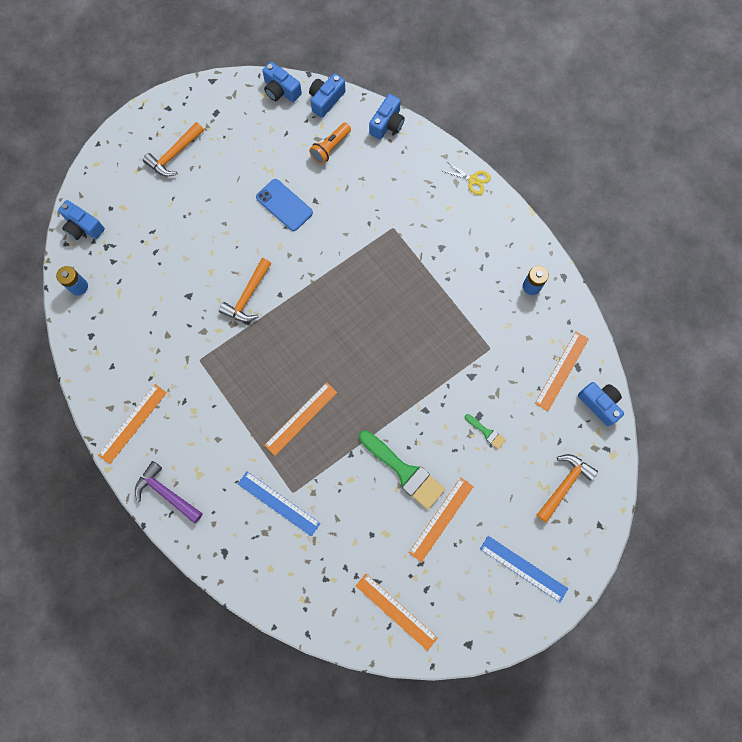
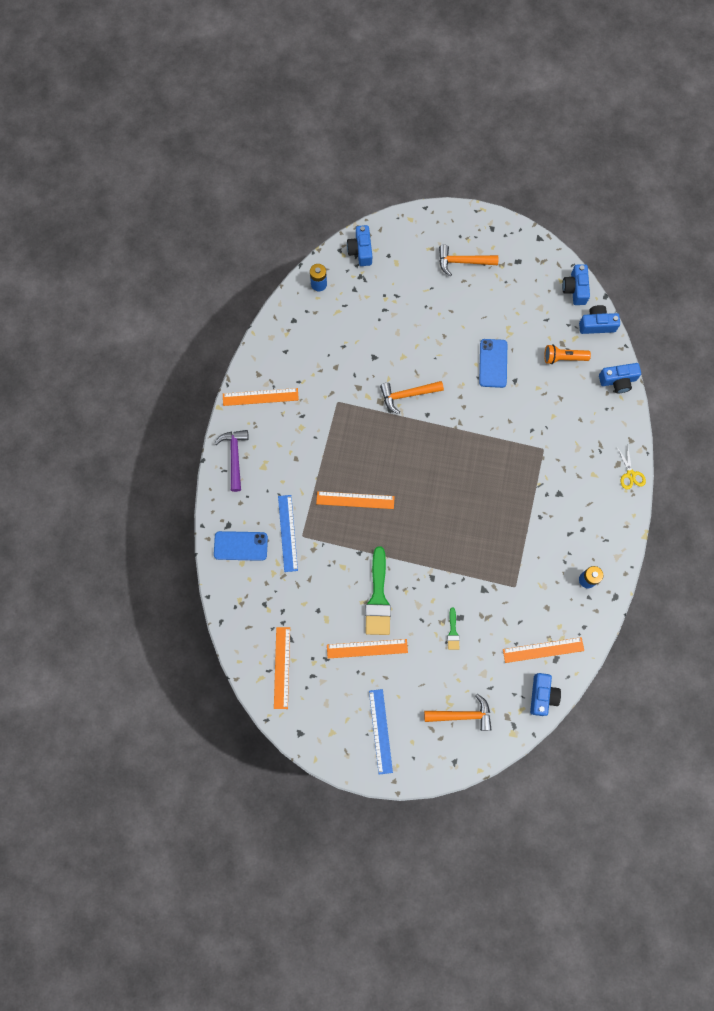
camera: 50 degrees right, 0 degrees up
none -> blue phone [214,531,268,561]

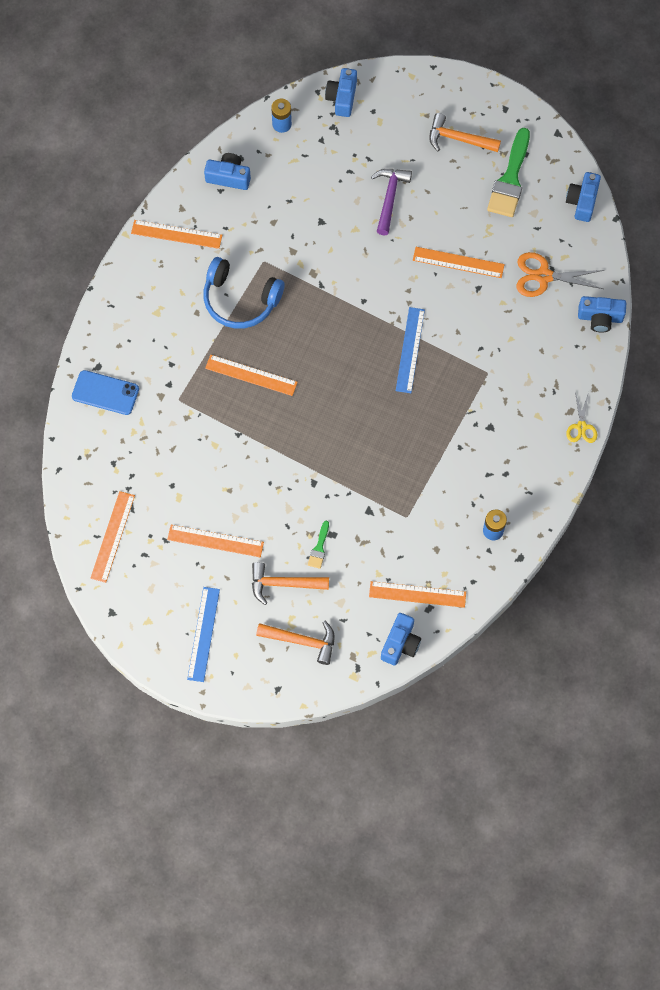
camera: 15 degrees right, 5 degrees down
purple hammer [214,430,249,492] -> purple hammer moved to [371,169,412,235]
blue ruler [278,495,298,572] -> blue ruler moved to [396,307,425,393]
green brush [365,546,391,635] -> green brush moved to [487,128,530,217]
orange hammer [380,381,444,414] -> orange hammer moved to [252,562,329,605]
blue phone [479,339,507,388] -> orange ruler [413,247,505,278]
orange flashlight [544,344,591,364] -> orange scissors [516,252,604,297]
blue camera [579,305,620,334] -> blue camera moved to [204,153,251,190]
none -> blue headphones [203,257,284,329]

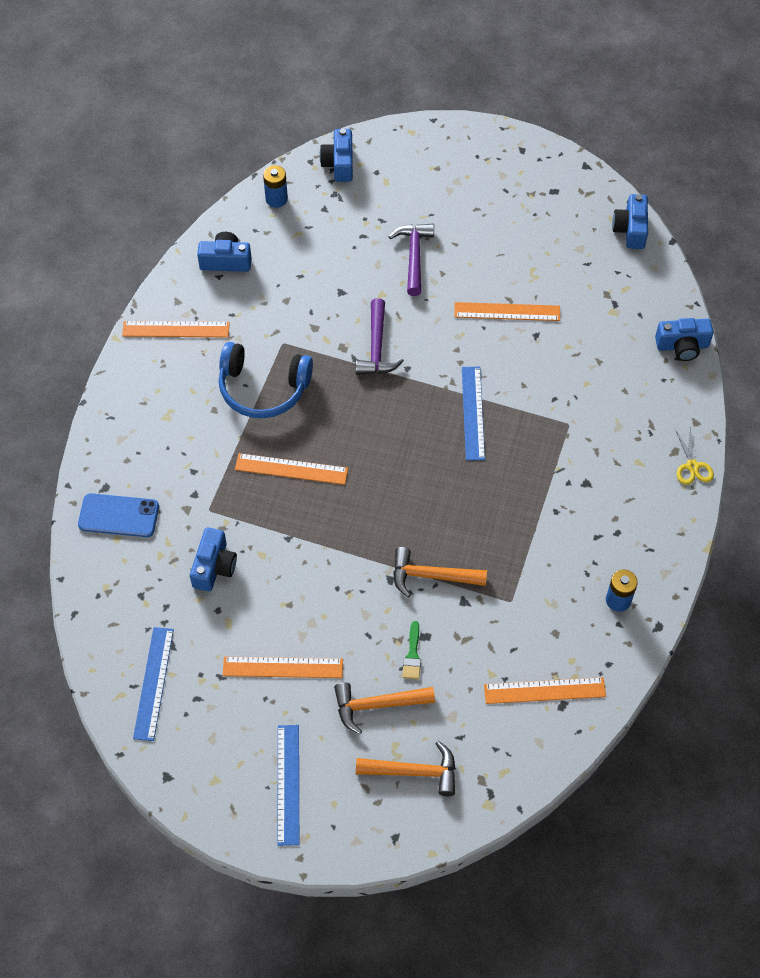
camera: 10 degrees left, 10 degrees down
orange ruler [90,491,135,583] -> blue ruler [133,627,174,741]
blue camera [381,613,421,665] -> blue camera moved to [190,527,237,591]
orange hammer [429,113,501,152] -> orange hammer moved to [393,547,487,597]
green brush [487,128,530,217] -> none
orange scissors [516,252,604,297] -> none
none -> purple hammer [356,298,404,374]

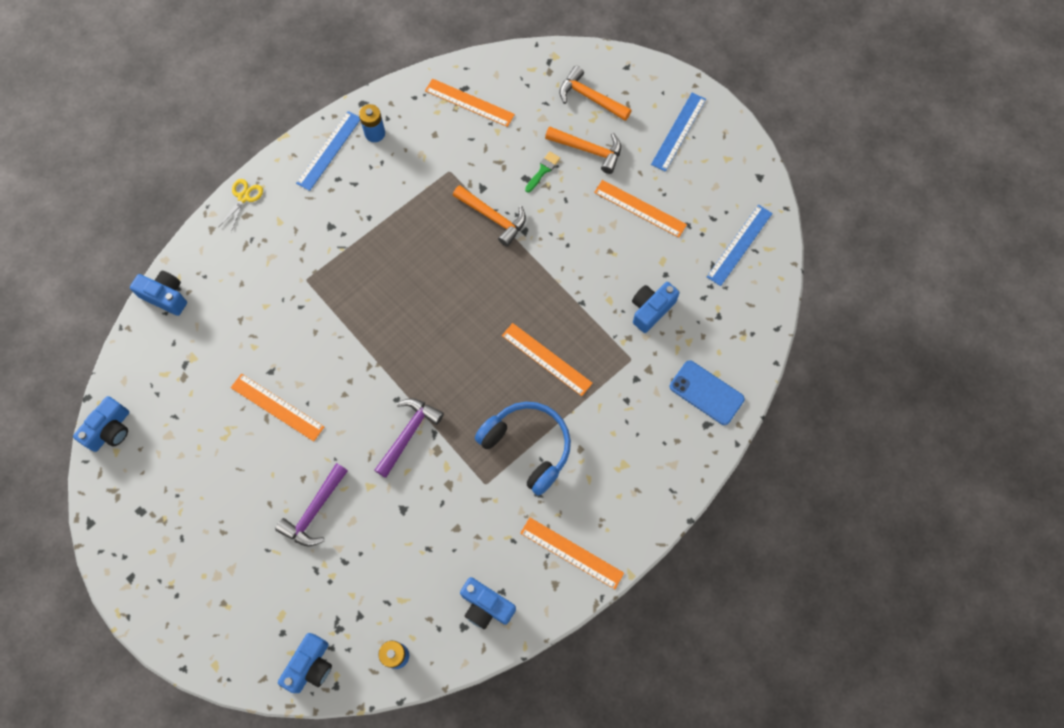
camera: 150 degrees left, 10 degrees up
blue ruler [462,367,485,460] -> blue ruler moved to [296,111,360,191]

